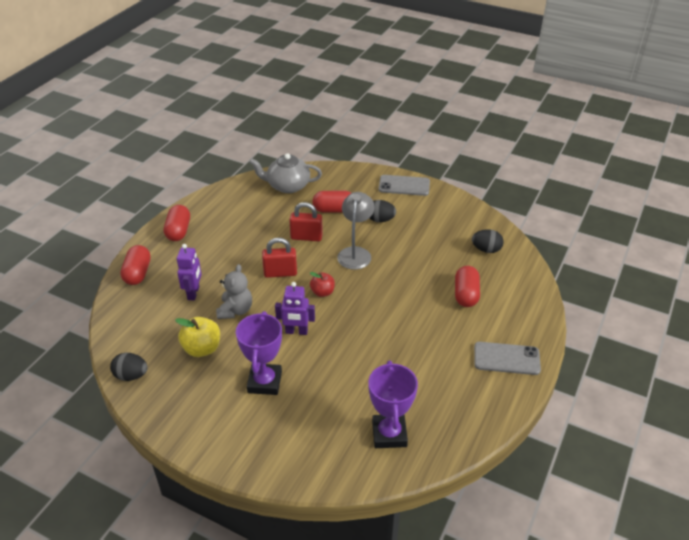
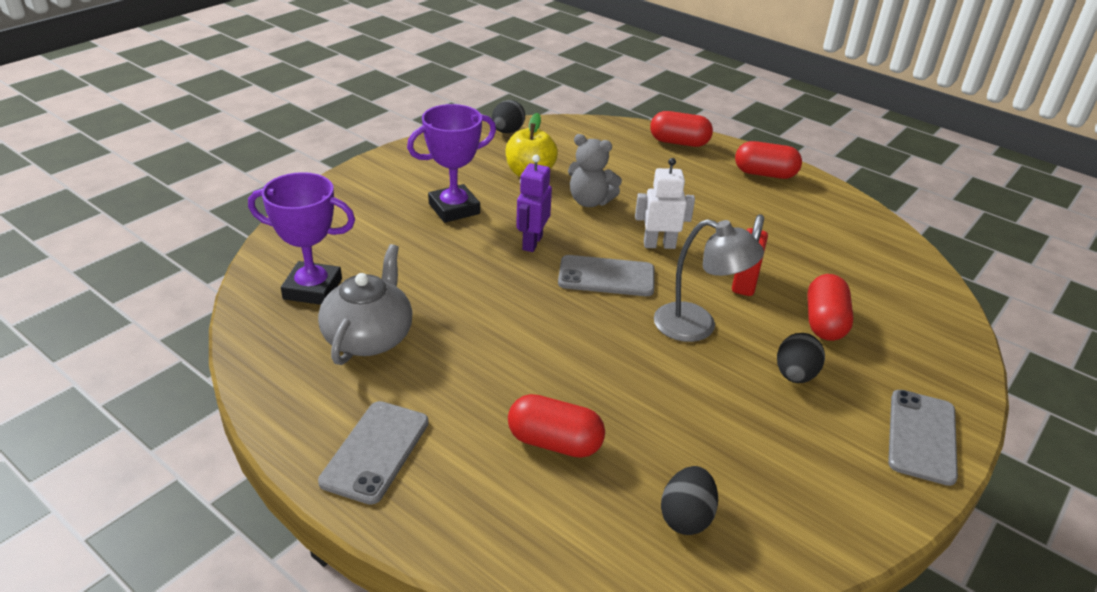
camera: 100 degrees right, 5 degrees down
purple robot [177,244,202,300] -> none
purple trophy [236,311,282,395] -> purple trophy turned 45 degrees counterclockwise [407,104,496,223]
grey teapot [249,153,322,193] -> grey teapot moved to [318,244,412,365]
red padlock [262,238,297,278] -> white robot [635,158,695,249]
red apple [310,272,335,297] -> grey phone [558,255,654,296]

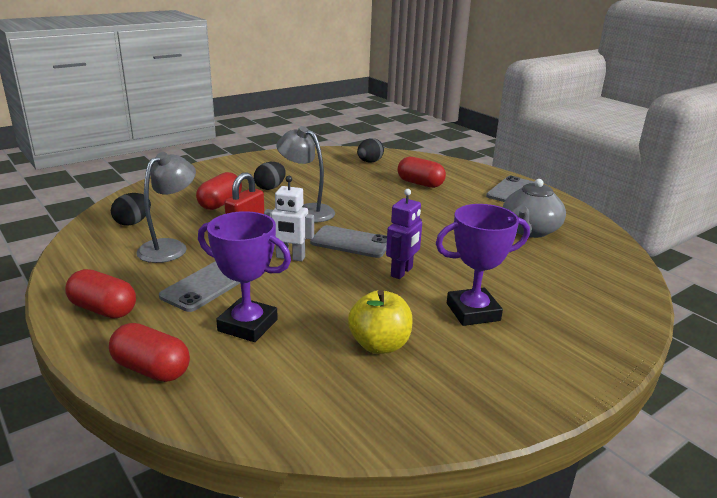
camera: 165 degrees left, 10 degrees down
purple trophy [248,172,355,305] -> purple trophy moved to [198,211,291,342]
black egg [492,100,525,133] -> black egg moved to [111,193,151,226]
grey teddy bear [568,134,622,207] -> none
grey phone [888,390,958,486] -> grey phone moved to [159,261,240,312]
none -> grey lamp [136,152,196,263]

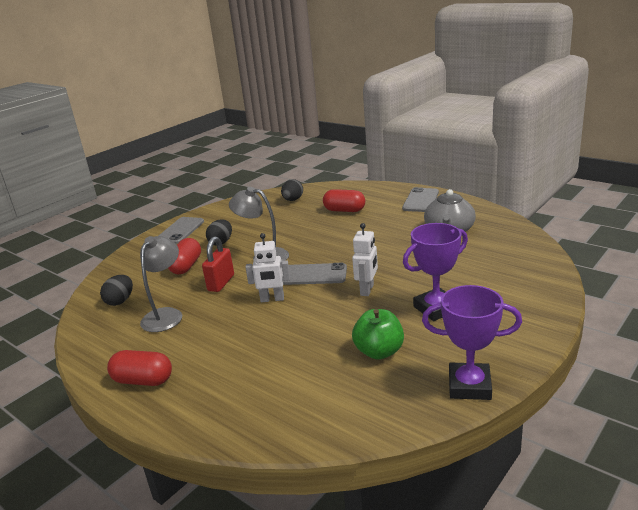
camera: 10 degrees left, 0 degrees up
red capsule [109,323,190,382] -> none
grey phone [159,261,240,312] -> grey phone moved to [159,217,204,244]
purple trophy [198,211,291,342] -> purple trophy moved to [422,285,522,400]
yellow apple [348,290,413,354] -> green apple [352,309,404,360]
purple robot [386,189,422,279] -> white robot [352,223,378,296]

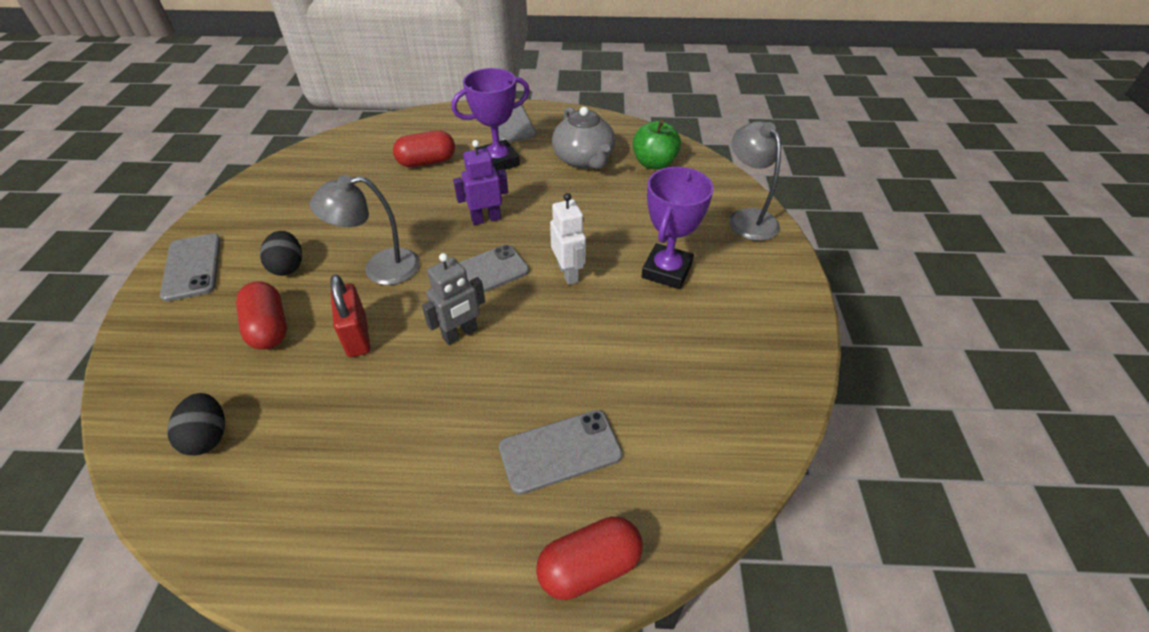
camera: 40 degrees left, 20 degrees up
red capsule [107,350,172,386] -> red capsule moved to [536,516,643,600]
grey lamp [140,236,182,332] -> grey lamp moved to [729,121,781,241]
white robot [245,233,290,302] -> grey robot [422,253,485,345]
black egg [281,179,303,201] -> none
green apple [352,309,404,360] -> green apple moved to [633,120,681,169]
purple trophy [422,285,522,400] -> purple trophy moved to [451,68,530,172]
none -> purple robot [453,140,508,225]
none -> grey phone [499,410,622,495]

